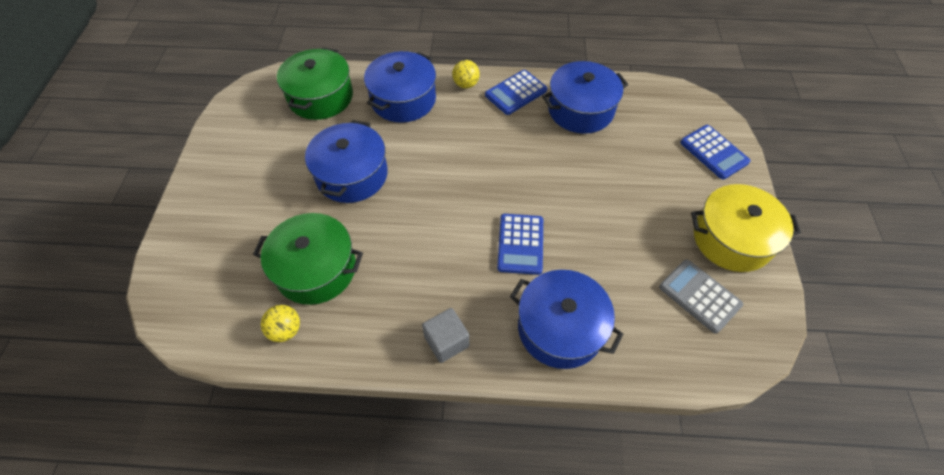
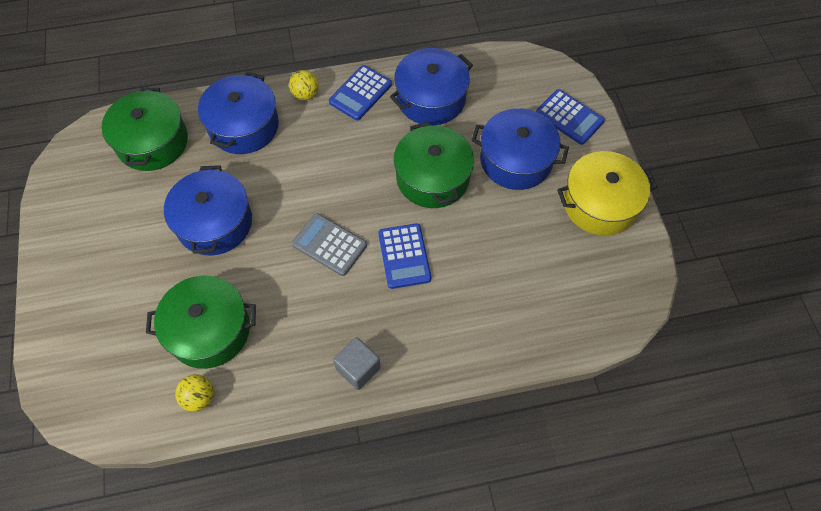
camera: 15 degrees left, 5 degrees up
blue pot [510,270,623,369] -> blue pot moved to [472,108,569,190]
grey calculator [659,259,743,334] -> grey calculator moved to [292,213,367,276]
none -> green pot [394,122,474,208]

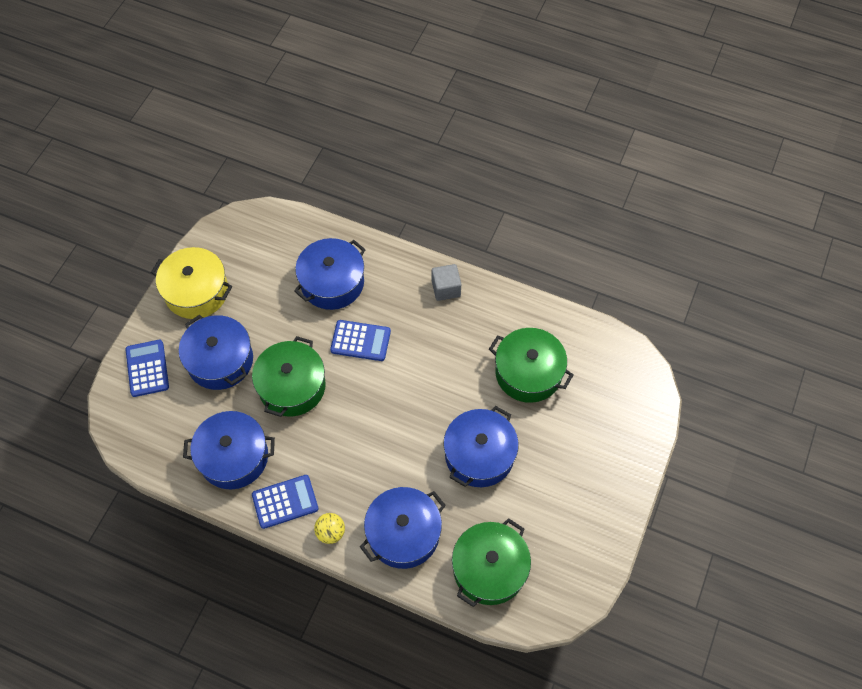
camera: 145 degrees left, 0 degrees up
yellow ball [175,374,214,412] -> none
grey calculator [292,213,367,276] -> none
blue calculator [378,223,431,289] -> blue calculator turned 75 degrees clockwise [330,320,391,361]
none -> blue pot [294,238,366,310]

